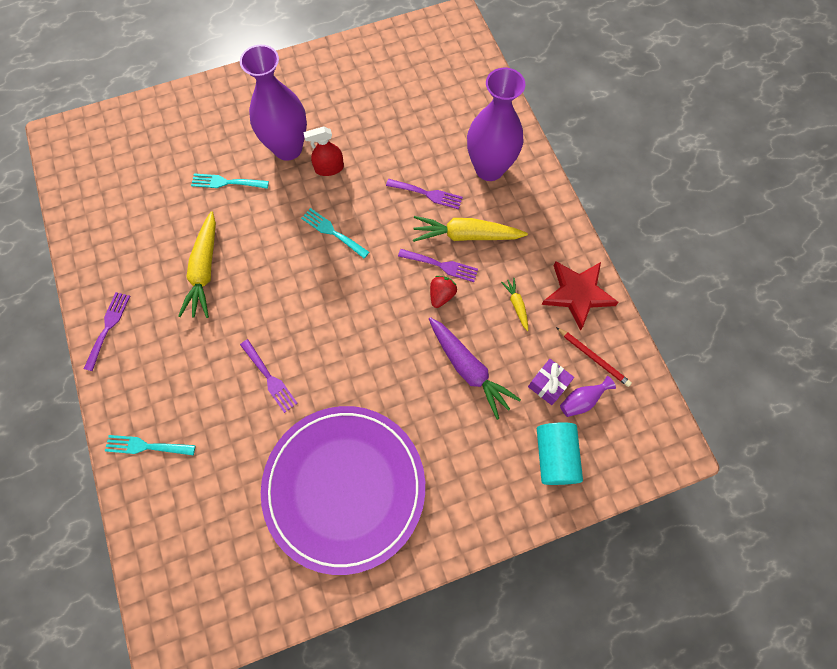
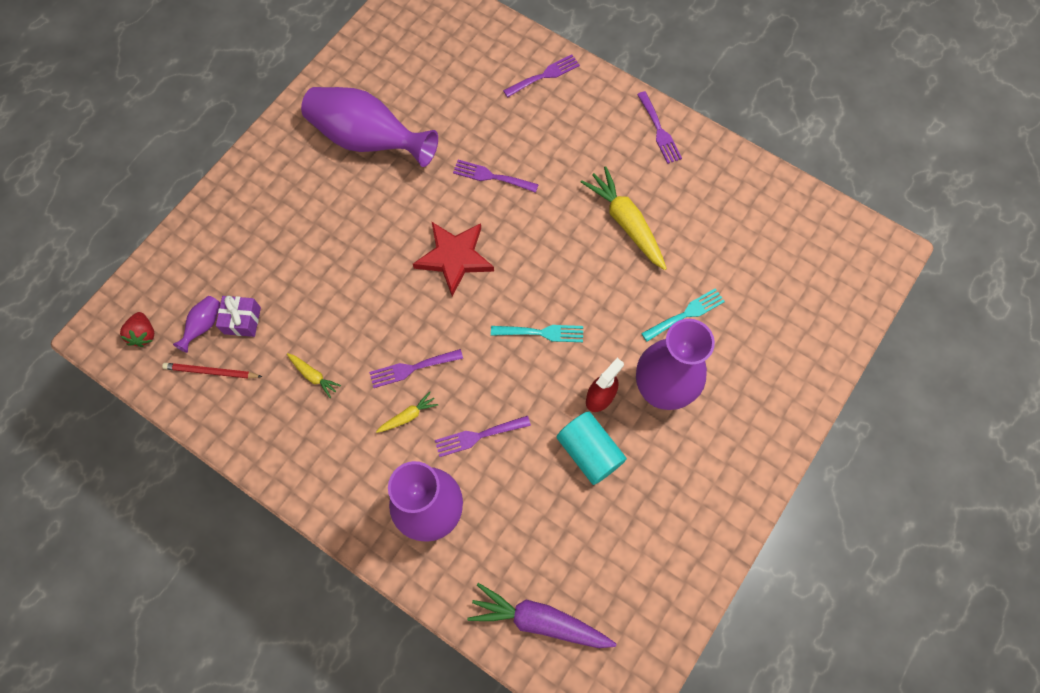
camera: 145 degrees right, 0 degrees up
turquoise fork [105,435,195,455] -> purple fork [503,54,580,97]
purple plate [261,406,425,575] -> purple vase [301,87,438,167]
yellow carrot [413,216,528,242] -> yellow carrot [376,392,438,433], size x0.49
purple carrot [429,317,521,420] -> purple carrot moved to [467,583,616,648]
red strawberry [430,276,457,308] -> red strawberry moved to [120,312,154,347]
turquoise cylinder [537,422,583,485] -> turquoise cylinder moved to [557,411,627,485]
red star [542,261,619,331] -> red star moved to [413,222,494,296]

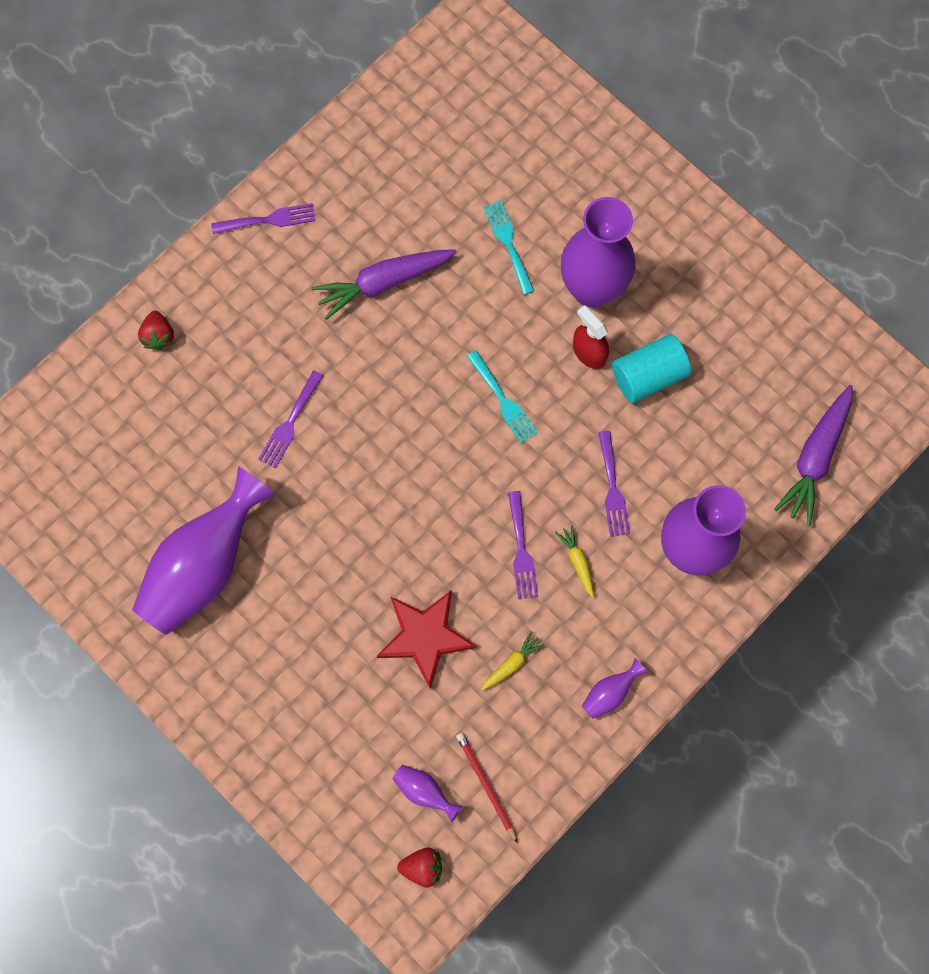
camera: 80 degrees left, 5 degrees up
red pencil [162,363,262,379] -> red pencil turned 135 degrees clockwise [456,733,518,843]
purple gift [216,296,261,337] -> none
red star [413,222,494,296] -> red star moved to [377,590,476,688]
turquoise fork [491,325,583,342] -> turquoise fork turned 135 degrees clockwise [467,350,538,444]
purple fork [503,54,580,97] -> red strawberry [138,311,174,351]
yellow carrot [581,166,667,270] -> purple carrot [312,249,457,320]
none -> purple vase [582,658,648,719]

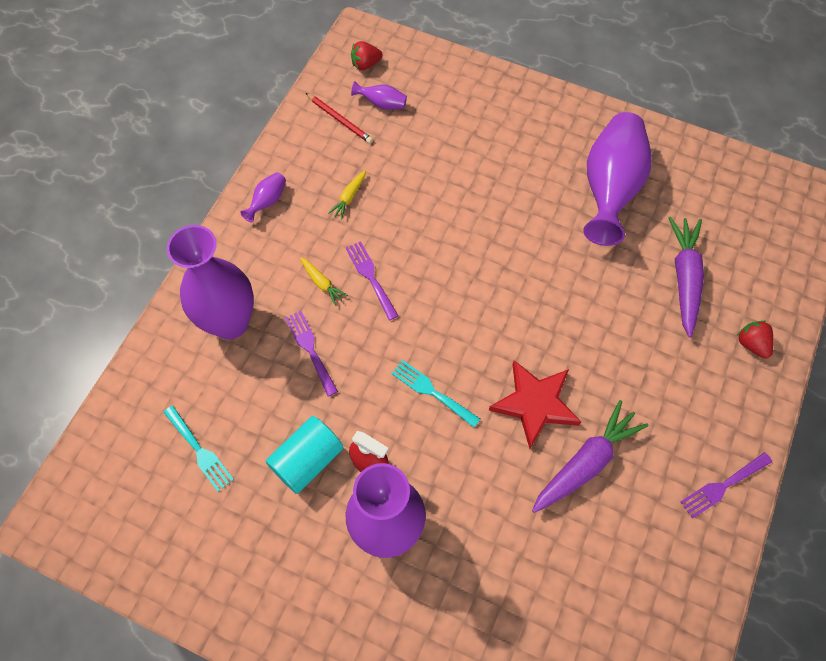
camera: 160 degrees right, 10 degrees down
purple fork [258,370,324,468] -> none
red star [377,590,476,688] -> red star moved to [489,360,581,449]
turquoise fork [484,200,534,295] -> turquoise fork moved to [163,405,234,492]
purple carrot [774,385,853,526] -> purple carrot moved to [669,217,704,338]

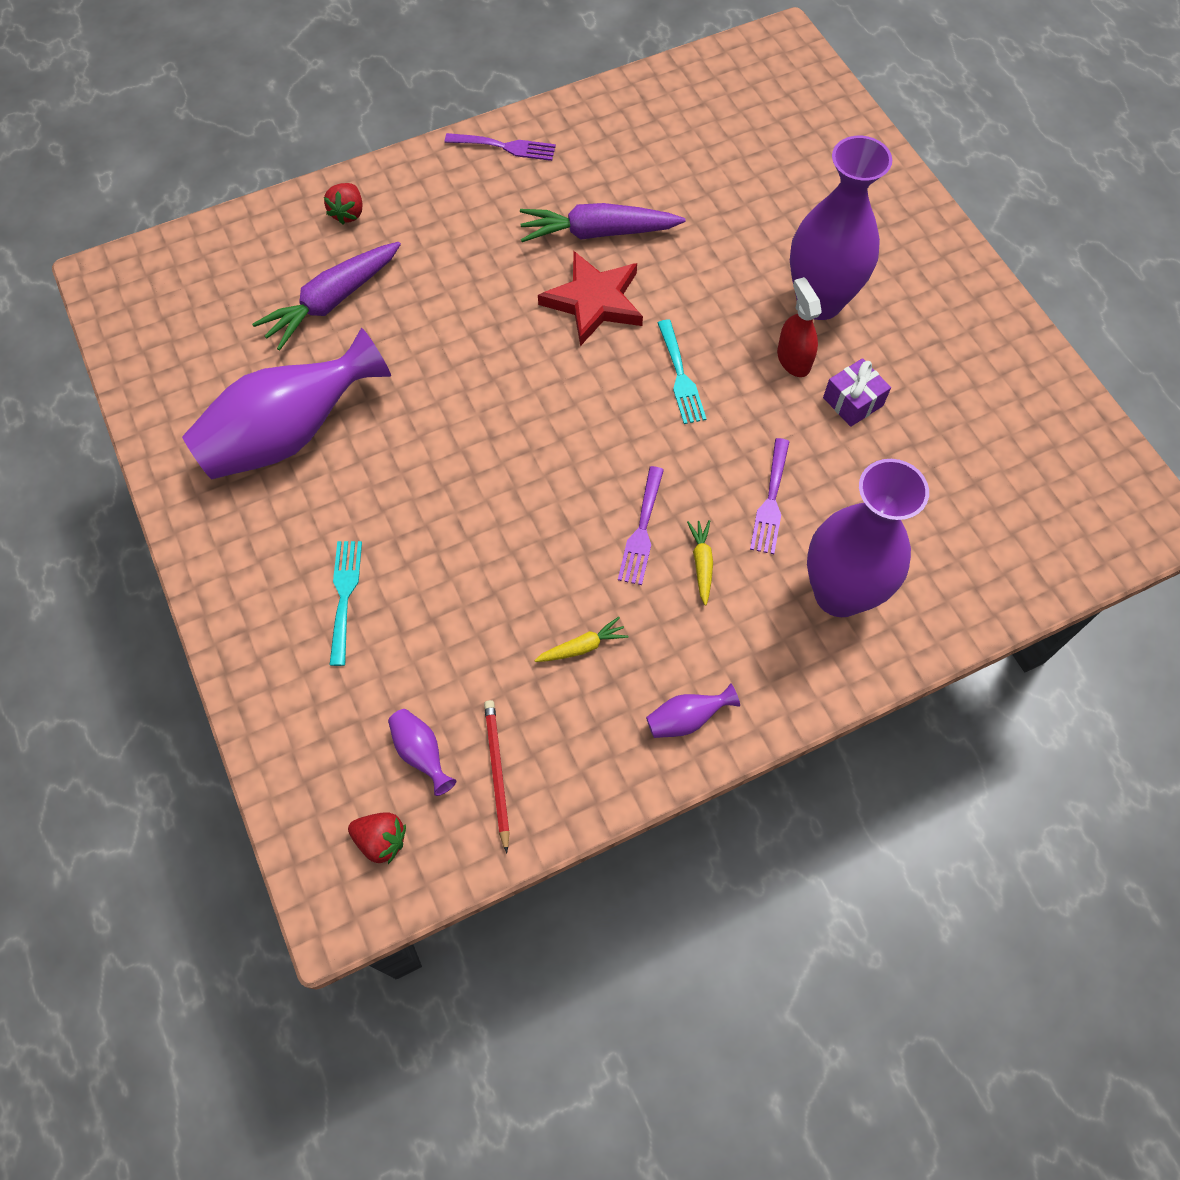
camera: 140 degrees left, 0 degrees up
turquoise fork [163,405,234,492] -> turquoise fork moved to [330,541,362,666]
turquoise cylinder [266,416,344,494] -> purple gift [823,358,891,427]

